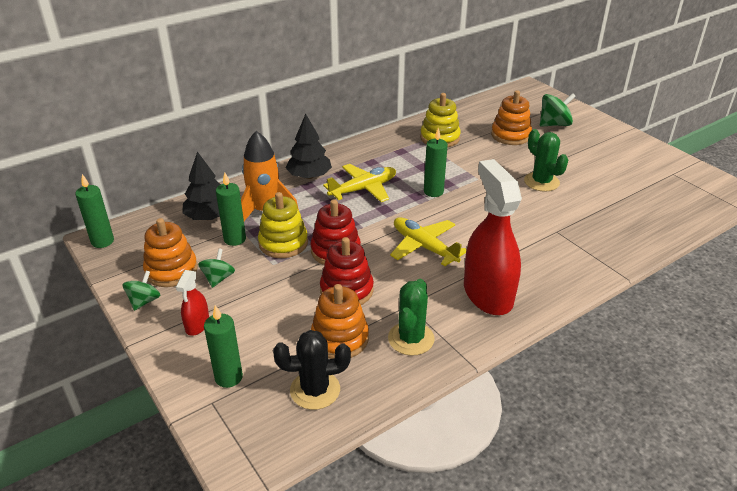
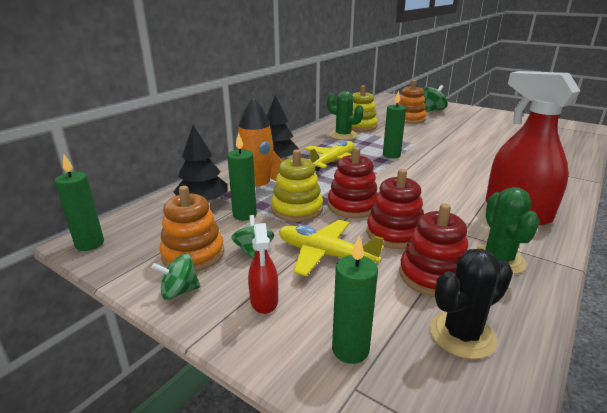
camera: 20 degrees left, 10 degrees down
green spinning top [122,271,160,311] -> green spinning top turned 105 degrees counterclockwise [151,254,200,300]
orange stacking toy [311,284,369,359] -> red stacking toy [399,203,468,297]
yellow plane [390,217,467,266] -> yellow plane moved to [279,220,384,276]
green cactus [524,129,568,192] -> green cactus moved to [327,91,364,140]

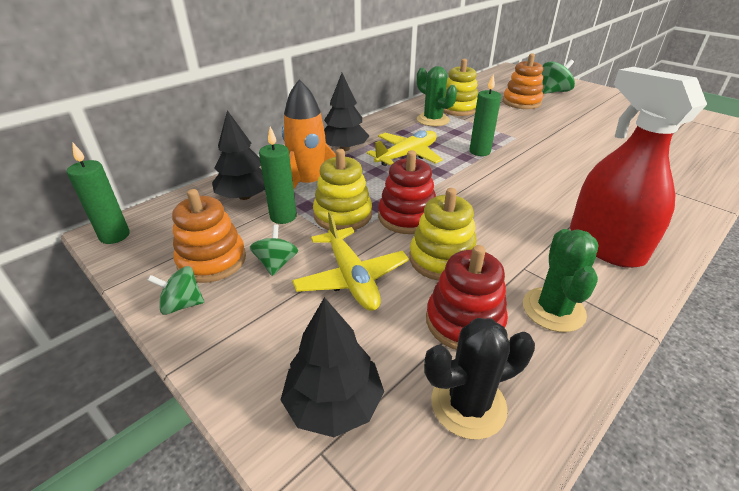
camera: 10 degrees right, 10 degrees up
red spray bottle [248,223,278,314] -> none
yellow plane [279,220,384,276] -> yellow plane turned 150 degrees counterclockwise [292,211,409,311]
green candle [332,236,378,364] -> black tree [281,297,384,437]
red stacking toy [367,169,424,249] -> yellow stacking toy [409,188,477,281]

